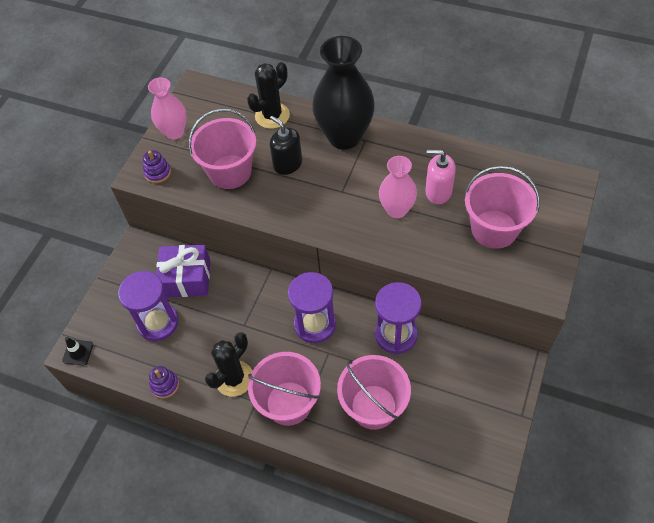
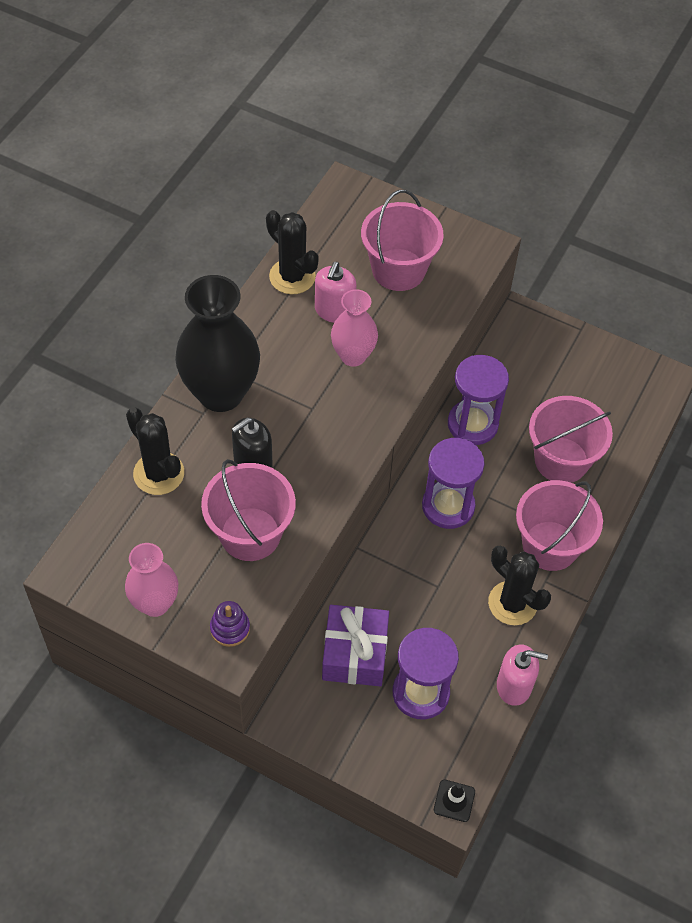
camera: 90 degrees left, 0 degrees up
purple stacking toy [149,366,179,398] -> pink soap dispenser [497,645,548,706]
none -> black cactus [266,210,319,294]

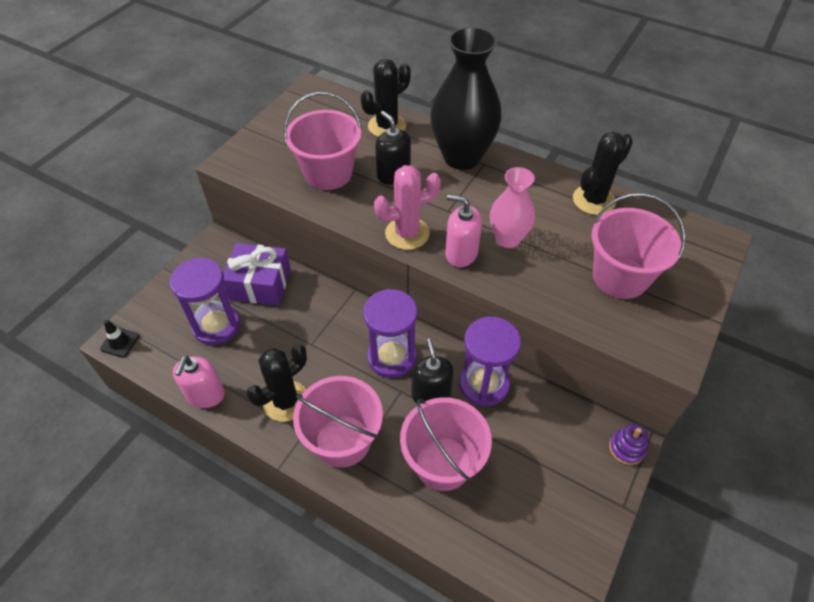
camera: 95 degrees right, 5 degrees down
pink vase [125,543,178,617] -> none
purple stacking toy [210,601,250,647] -> purple stacking toy moved to [609,424,649,465]
pink soap dispenser [315,262,357,323] -> pink soap dispenser moved to [445,195,482,267]
none -> pink cactus [374,165,441,250]
none -> black soap dispenser [412,339,454,404]

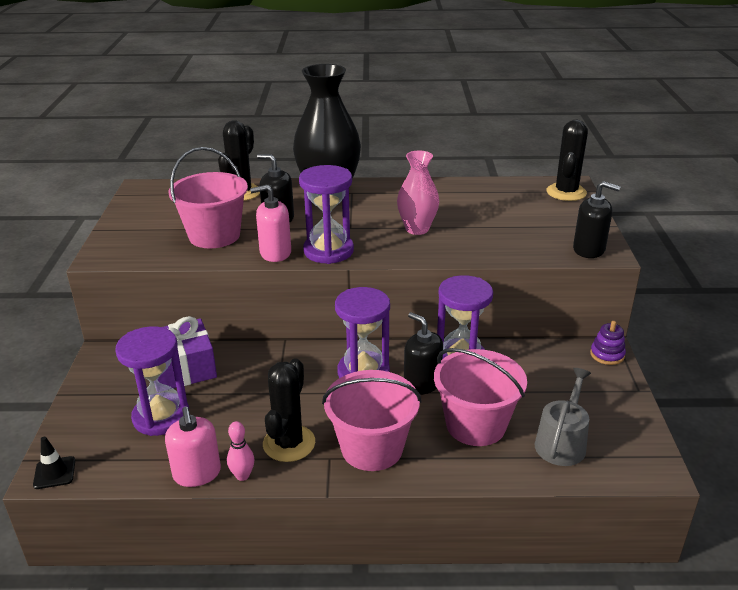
camera: 30 degrees left, 20 degrees down
pink cactus [374,165,441,250] -> purple hourglass [299,165,354,264]
pink soap dispenser [445,195,482,267] -> pink soap dispenser moved to [250,185,291,262]
black cactus [573,132,633,215] -> black cactus moved to [547,120,588,201]
pink bucket [592,193,686,299] -> none
none -> pink bowling pin [227,421,255,481]
none -> grey watering can [535,368,591,466]
none -> black soap dispenser [573,181,621,258]

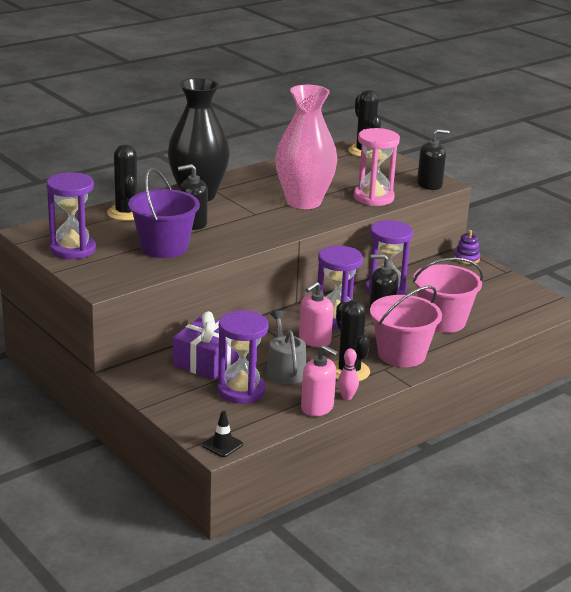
camera: 40 degrees left, 5 degrees down
pink bucket [168,147,248,248] -> purple bucket [128,168,200,258]
pink soap dispenser [250,185,291,262] -> pink soap dispenser moved to [299,282,333,347]
purple hourglass [299,165,354,264] -> purple hourglass moved to [46,172,96,259]
pink vase [397,151,439,235] -> pink vase [275,85,337,209], size x1.72
grey watering can [535,368,591,466] -> grey watering can moved to [266,311,306,385]
none -> pink hourglass [354,128,400,206]

